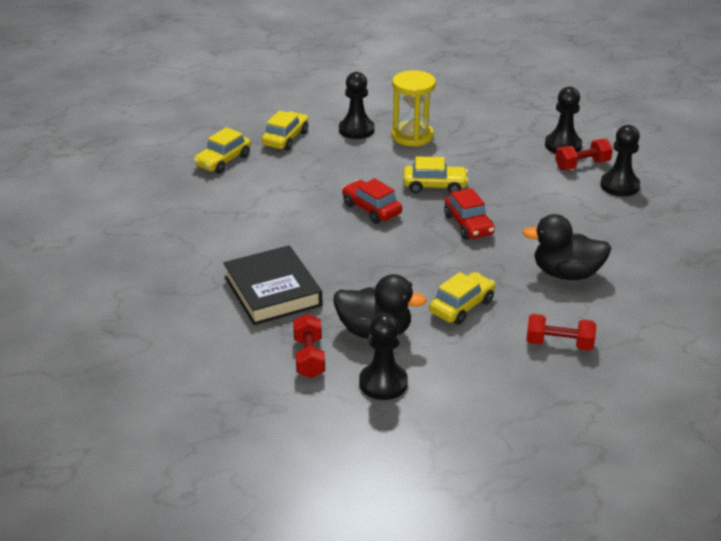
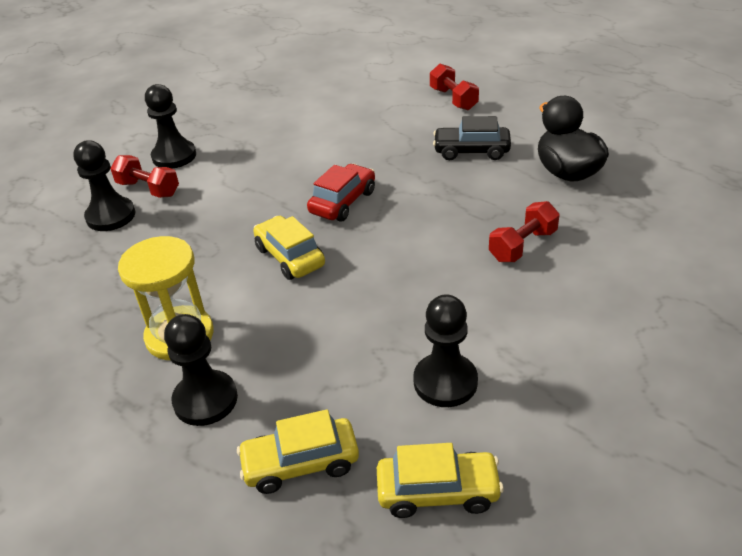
camera: 125 degrees left, 5 degrees up
black book [223,245,322,325] -> none
red dumbbell [293,314,325,378] -> red dumbbell moved to [489,201,560,262]
red car [342,178,402,224] -> none
black pawn [359,313,408,400] -> black pawn moved to [413,295,478,407]
yellow car [429,272,495,325] -> black car [433,116,511,160]
black duck [523,214,611,280] -> none

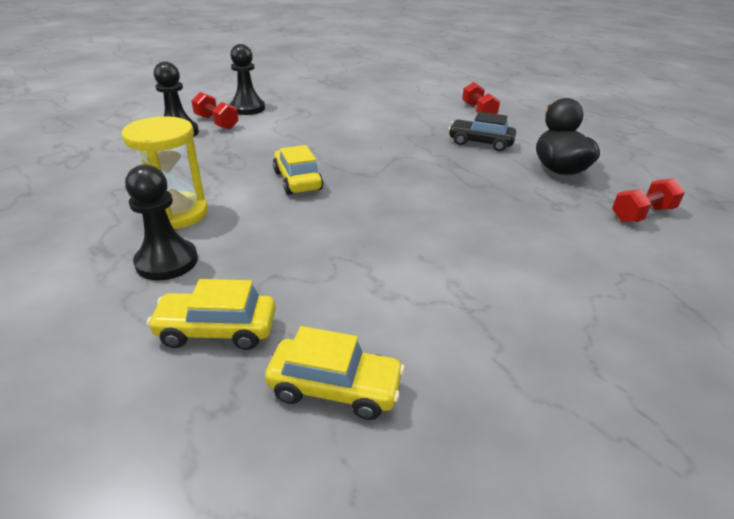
camera: 10 degrees right, 5 degrees down
red car [307,164,375,221] -> none
black pawn [413,295,478,407] -> none
red dumbbell [489,201,560,262] -> red dumbbell moved to [612,178,685,222]

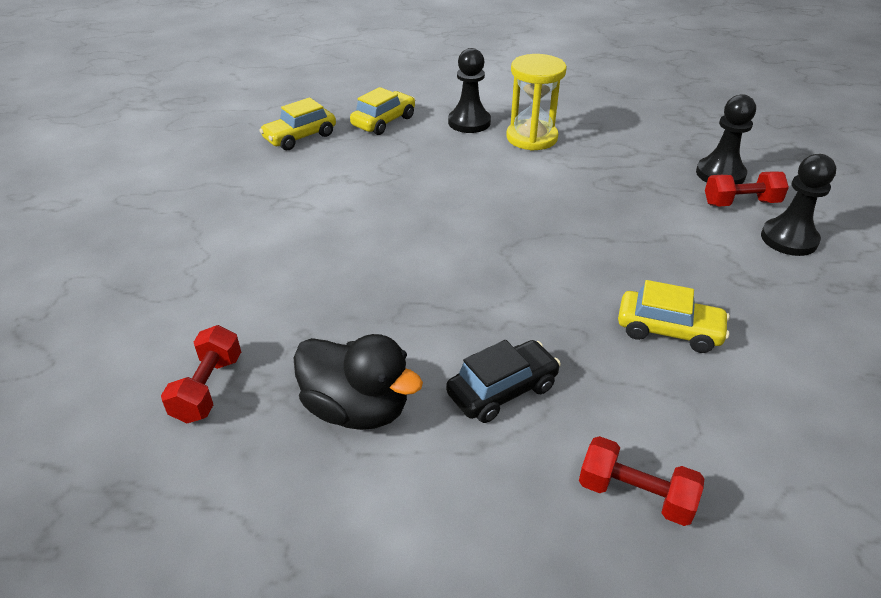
camera: 130 degrees right, 5 degrees up
yellow car [273,145,323,195] -> yellow car moved to [618,280,730,353]

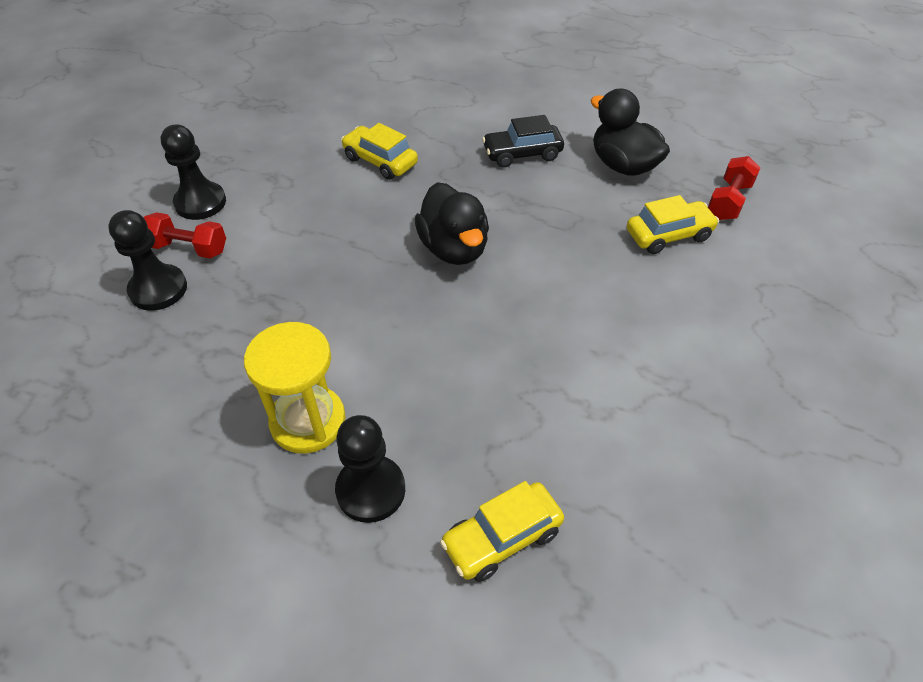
camera: 160 degrees left, 10 degrees up
yellow car [259,97,336,150] -> yellow car moved to [627,195,719,254]
red dumbbell [579,436,704,526] -> none
none -> black duck [415,182,489,265]

